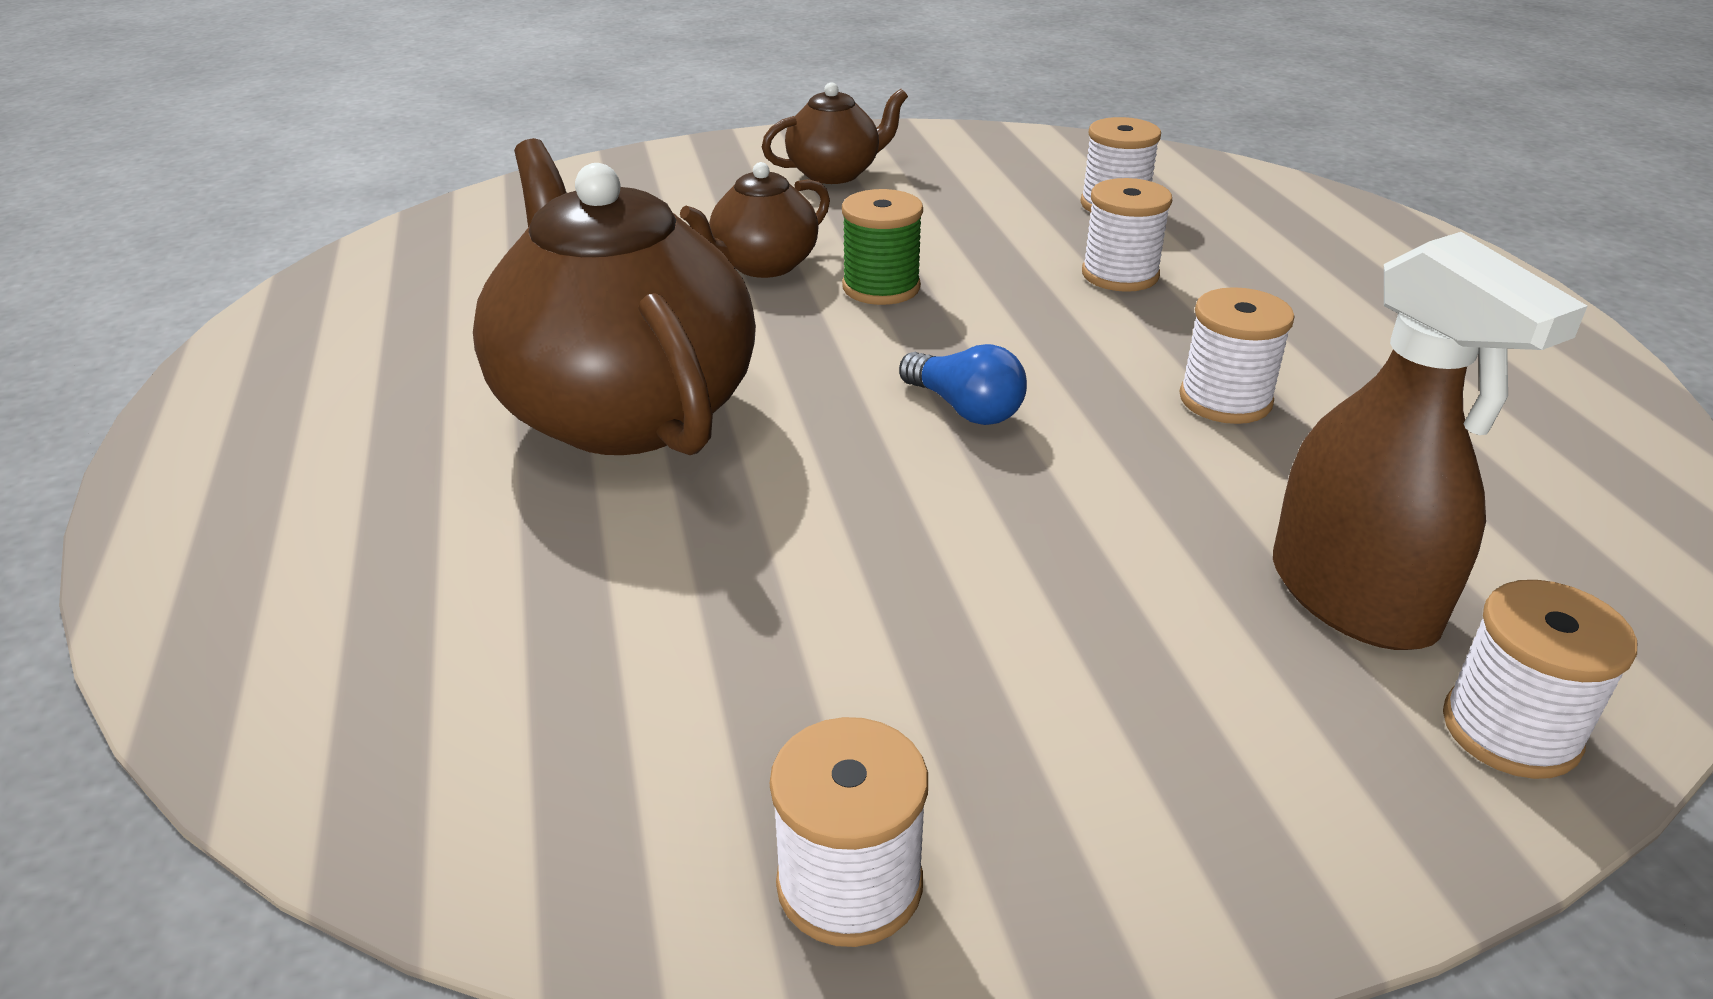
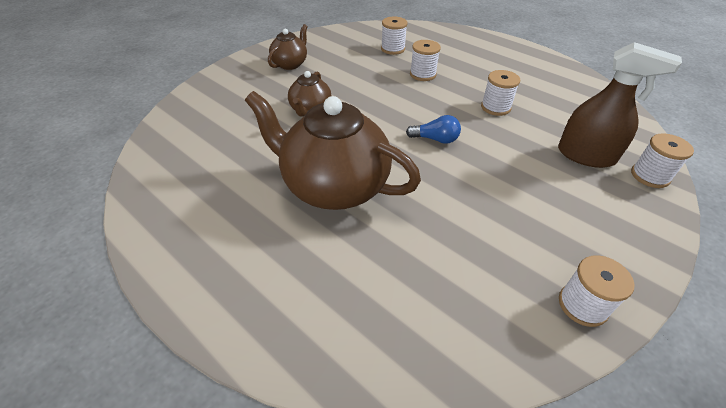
camera: 35 degrees left, 10 degrees up
green spool [842,189,923,305] -> none

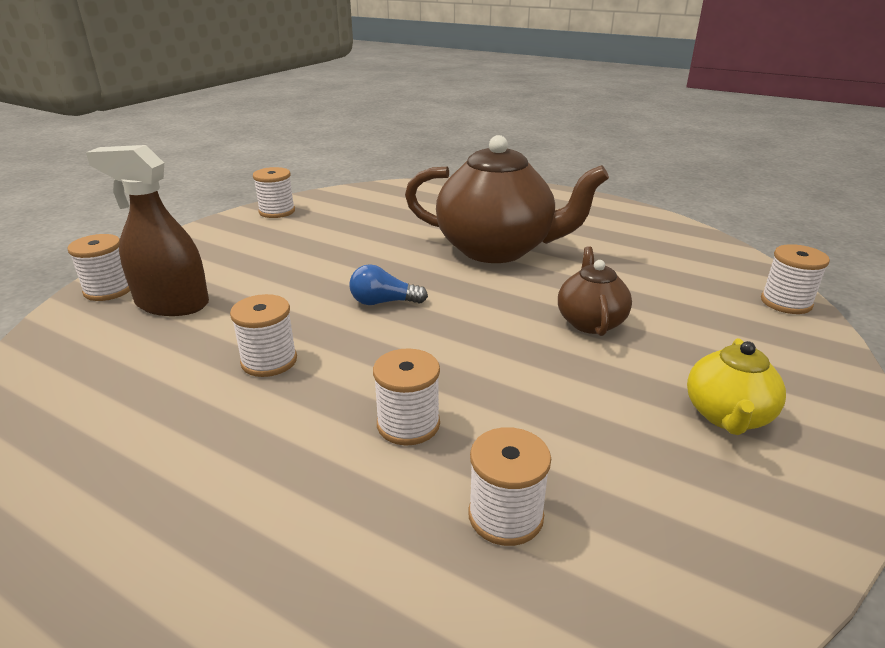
camera: 170 degrees right, 15 degrees down
brown teapot [268,24,308,70] -> yellow teapot [687,338,786,435]
none -> white spool [761,244,830,314]

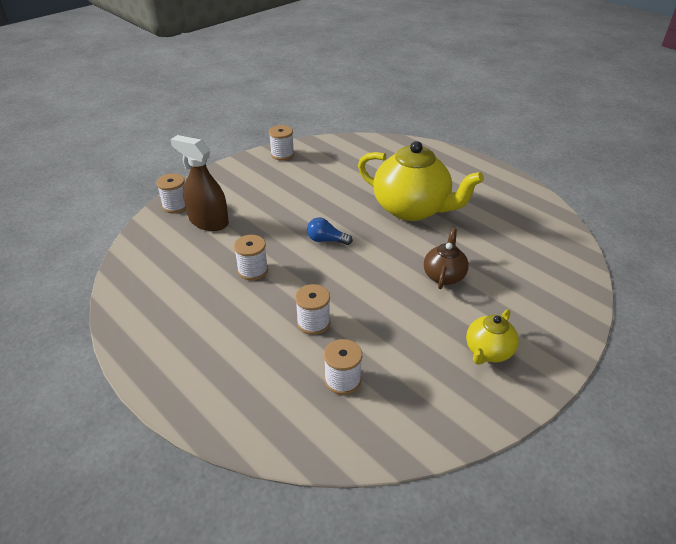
camera: 15 degrees right, 10 degrees up
brown teapot [405,135,609,263] -> yellow teapot [358,141,484,221]
white spool [761,244,830,314] -> none

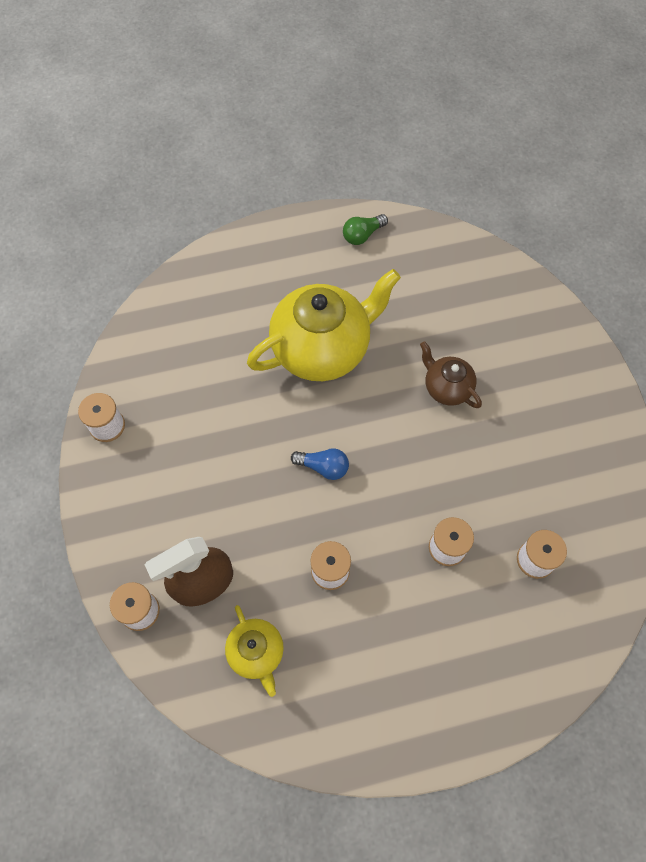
camera: 60 degrees left, 25 degrees up
blue light bulb [307,218,353,245] -> blue light bulb turned 120 degrees counterclockwise [291,448,349,480]
yellow teapot [466,309,519,365] -> yellow teapot moved to [225,605,284,697]
none -> green light bulb [343,214,388,245]

